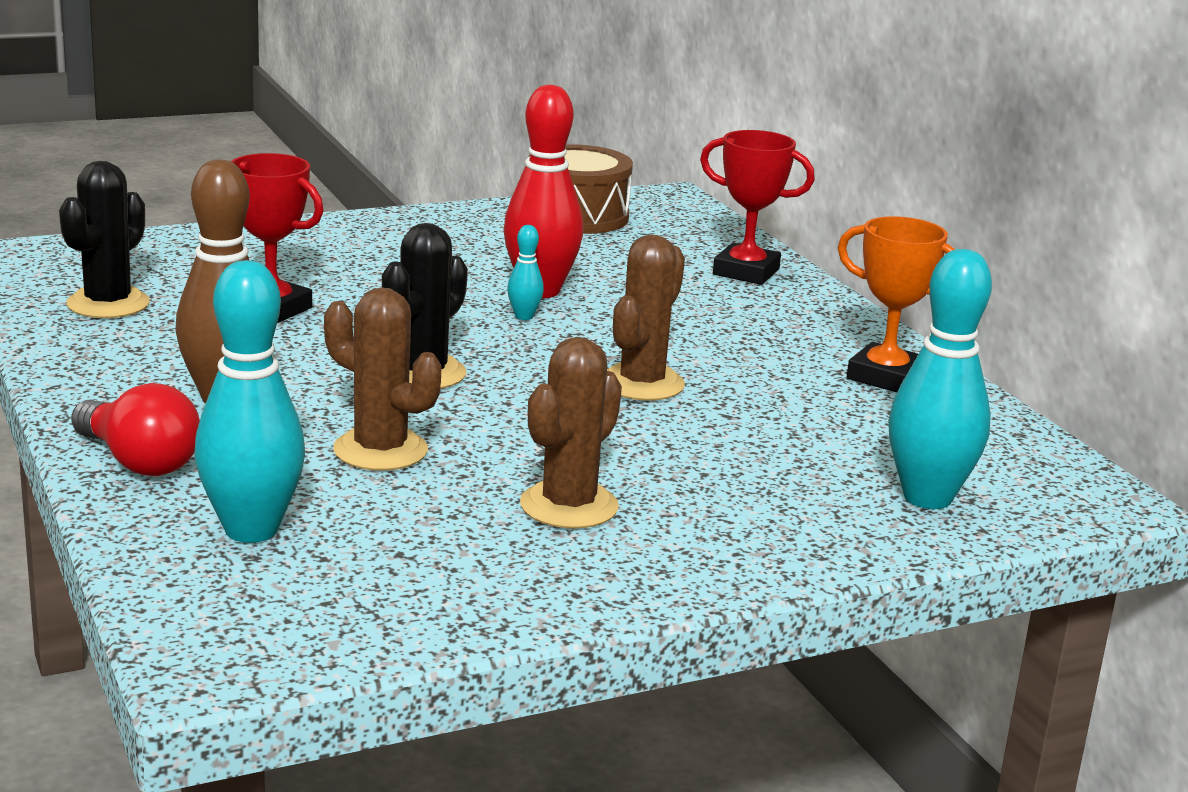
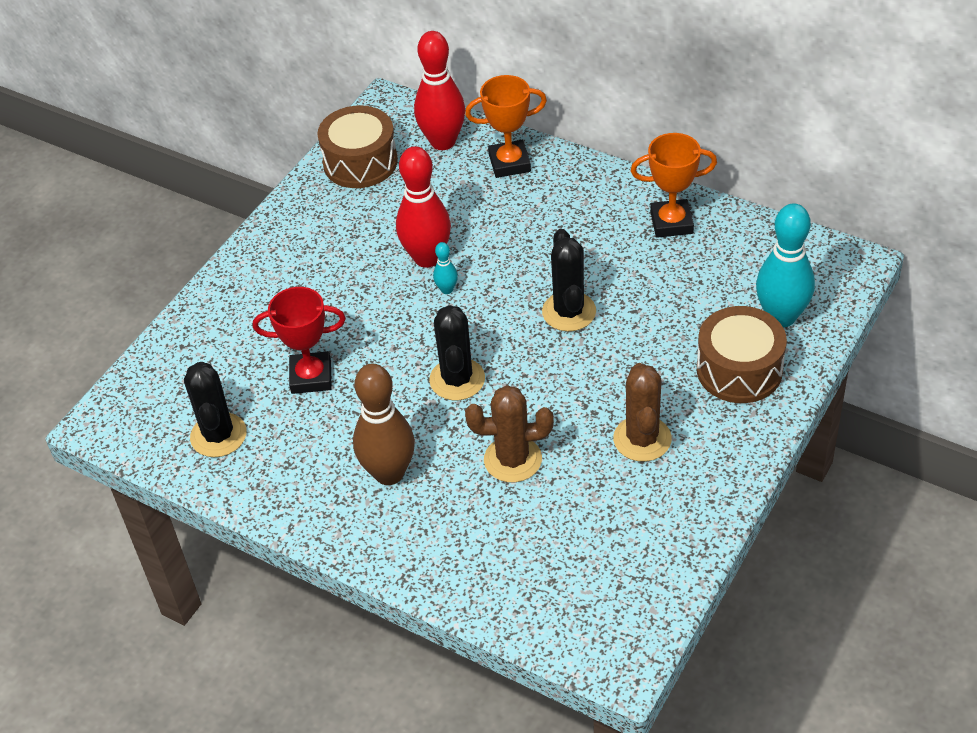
camera: 30 degrees left, 25 degrees up
red light bulb [71,383,200,476] -> none
turquoise bowling pin [194,260,305,543] -> none
brown cactus [607,234,685,401] -> black cactus [542,229,596,331]
red trophy [700,130,815,285] -> orange trophy [465,75,547,178]
none -> red bowling pin [414,31,465,150]
none -> brown drum [697,306,787,403]

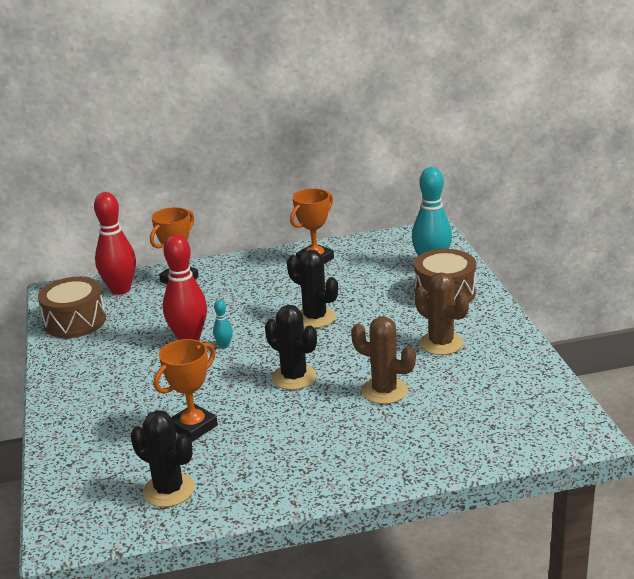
camera: 45 degrees left, 20 degrees down
red trophy [253,287,346,394] -> orange trophy [154,339,218,442]
brown bowling pin [353,364,415,485] -> none
brown cactus [465,385,554,483] -> brown cactus turned 75 degrees clockwise [351,317,416,404]

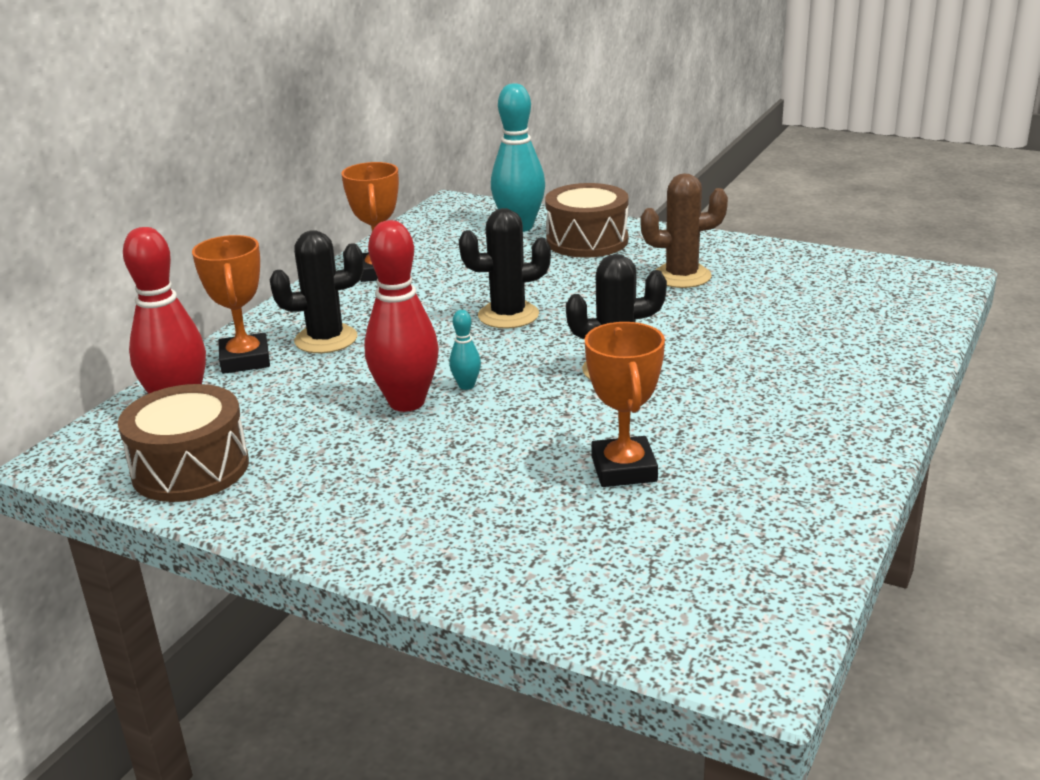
camera: 50 degrees left, 0 degrees up
black cactus [131,410,195,507] -> black cactus moved to [270,230,364,353]
brown cactus [351,317,416,404] -> none

